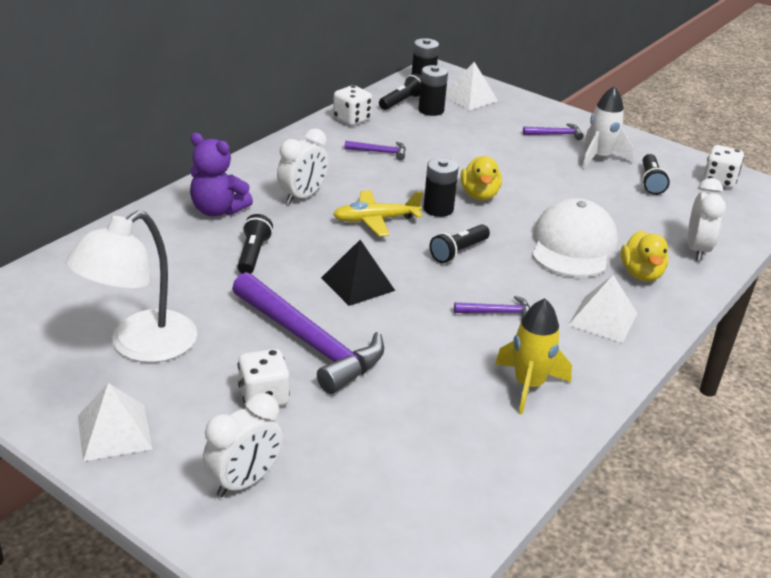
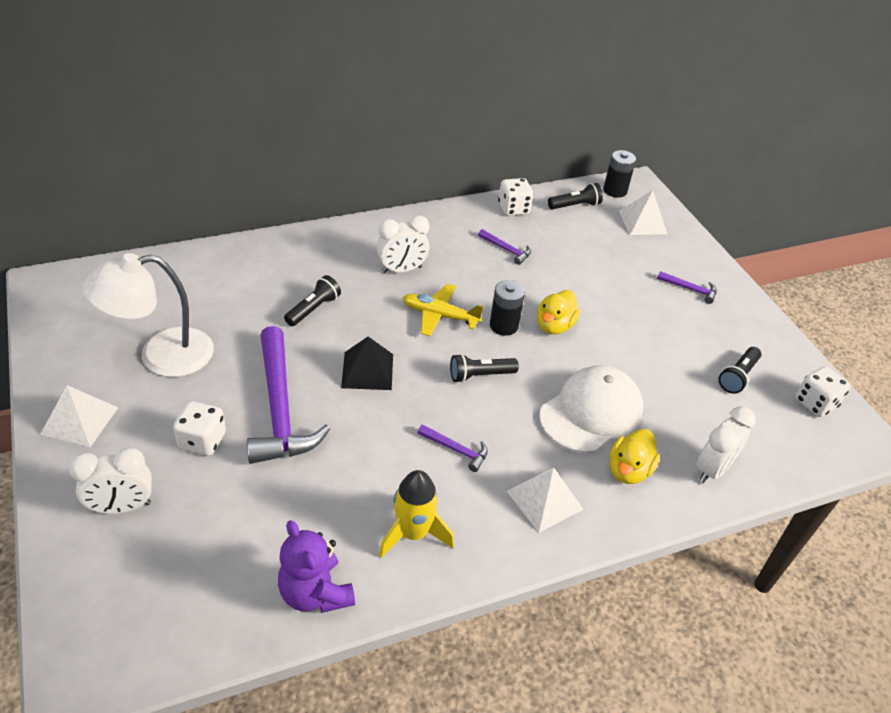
camera: 30 degrees right, 10 degrees up
purple teddy bear [190,133,253,217] -> purple teddy bear moved to [278,520,355,613]
black battery [419,65,448,116] -> none
white rocket [582,86,633,169] -> none

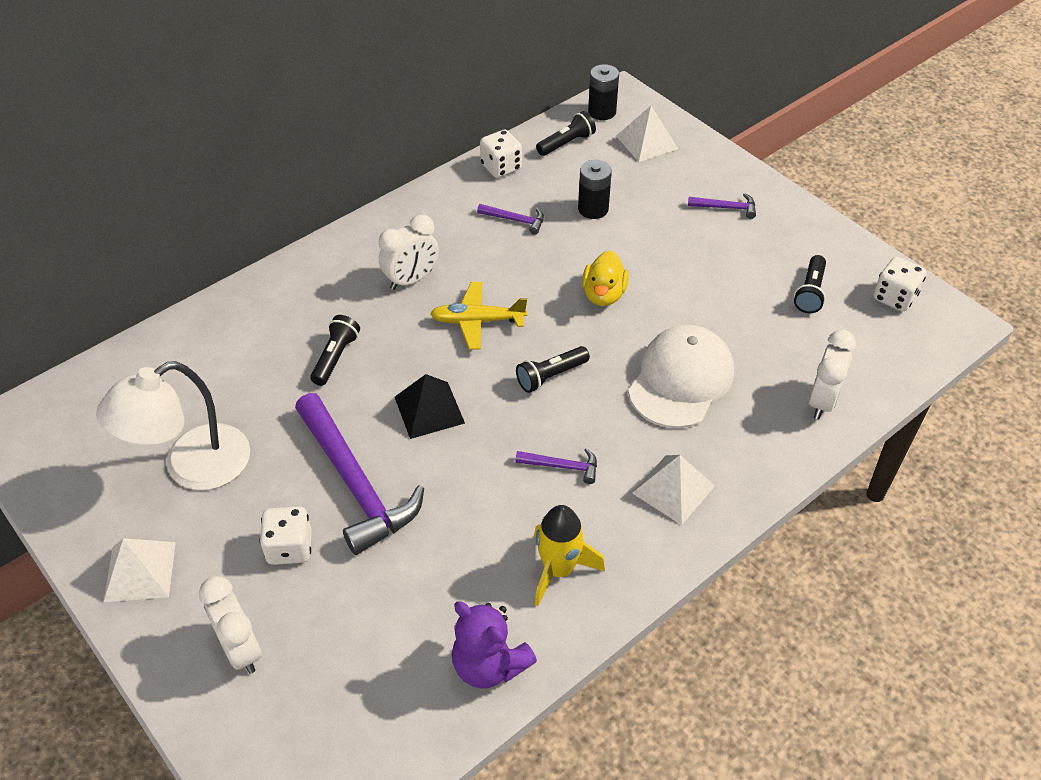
camera: 15 degrees left, 5 degrees up
white clock [69,448,152,514] -> white clock turned 90 degrees clockwise [199,576,262,674]
black battery [490,280,525,336] -> black battery moved to [578,160,612,219]
yellow duck [609,429,660,484] -> none

